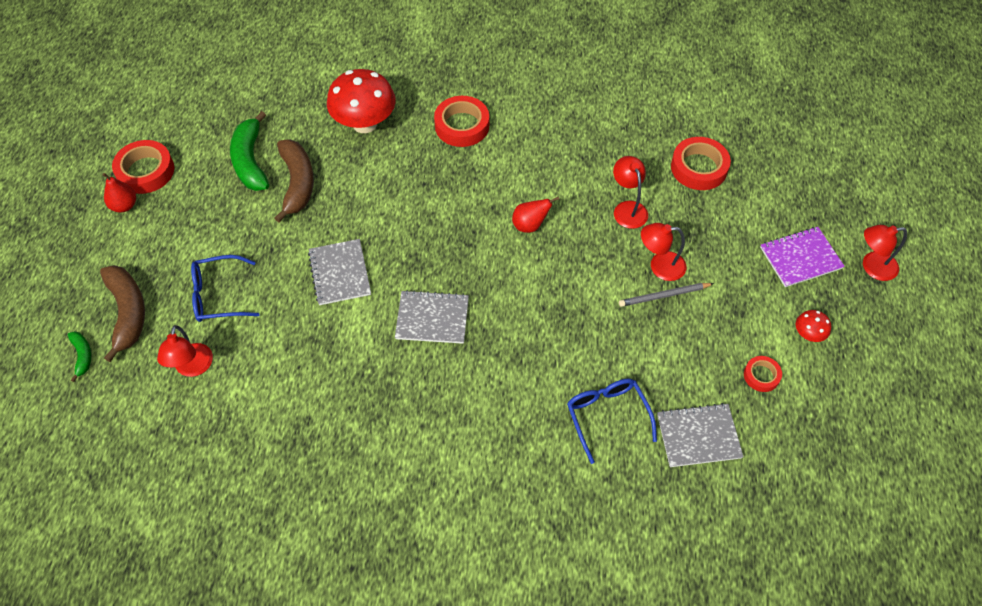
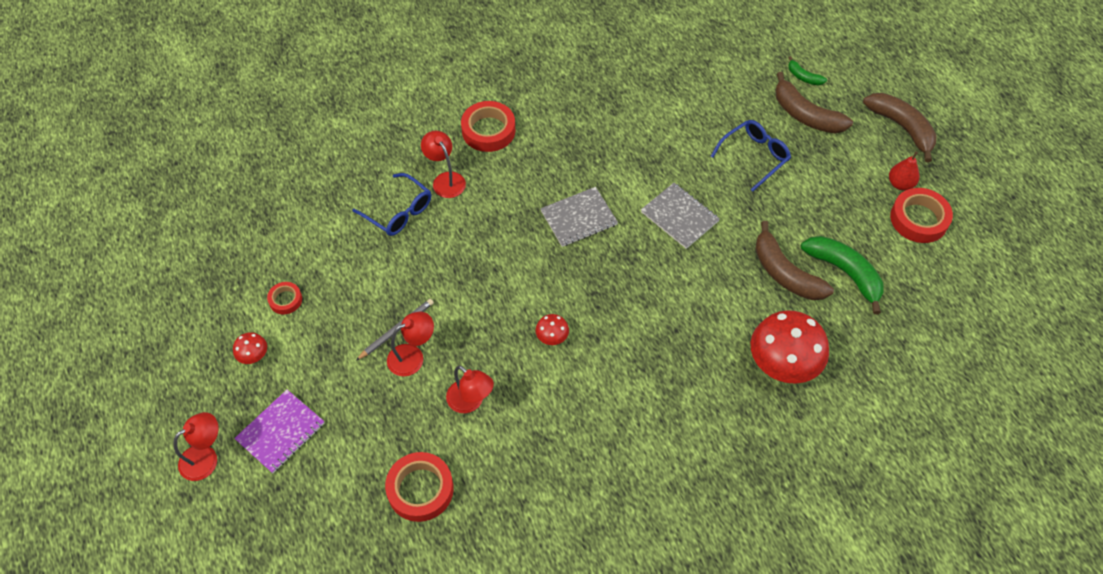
camera: 150 degrees right, 0 degrees up
red lamp [157,325,213,377] -> red lamp moved to [421,131,466,198]
red tape [434,96,489,147] -> red tape moved to [461,101,515,152]
red pear [512,196,559,233] -> red mushroom [535,314,569,345]
grey notebook [657,403,744,467] -> none
none -> brown banana [863,93,937,162]

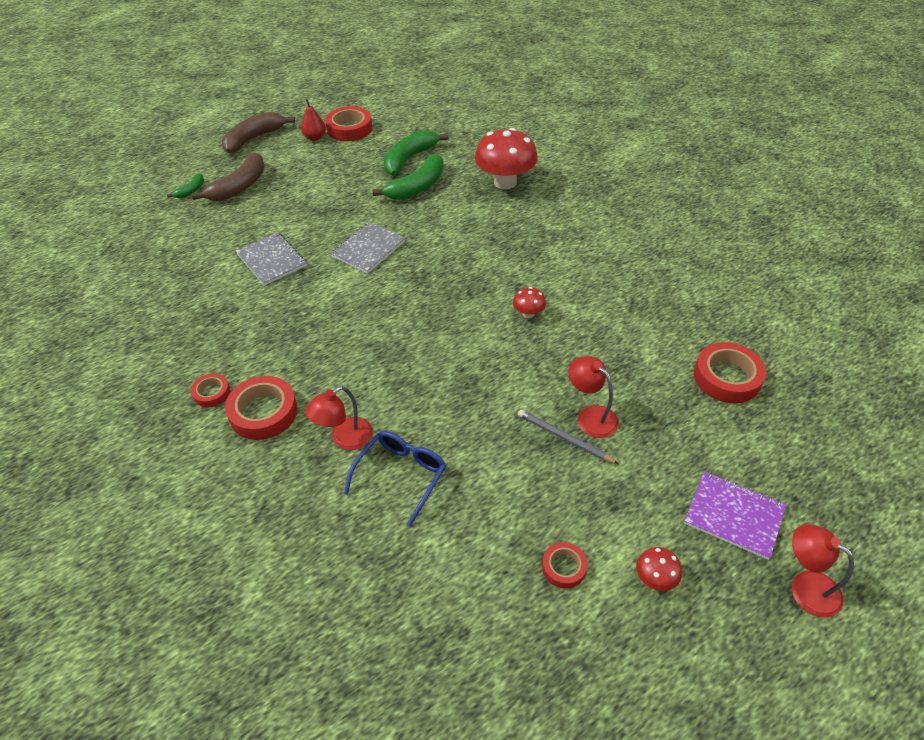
camera: 100 degrees left, 10 degrees down
red lamp [446,366,494,413] -> none
grey notebook [540,187,618,247] -> grey notebook moved to [236,233,307,286]
blue glasses [711,120,791,191] -> none
brown banana [755,221,834,300] -> green banana [372,153,443,200]
none -> red tape [191,373,230,408]

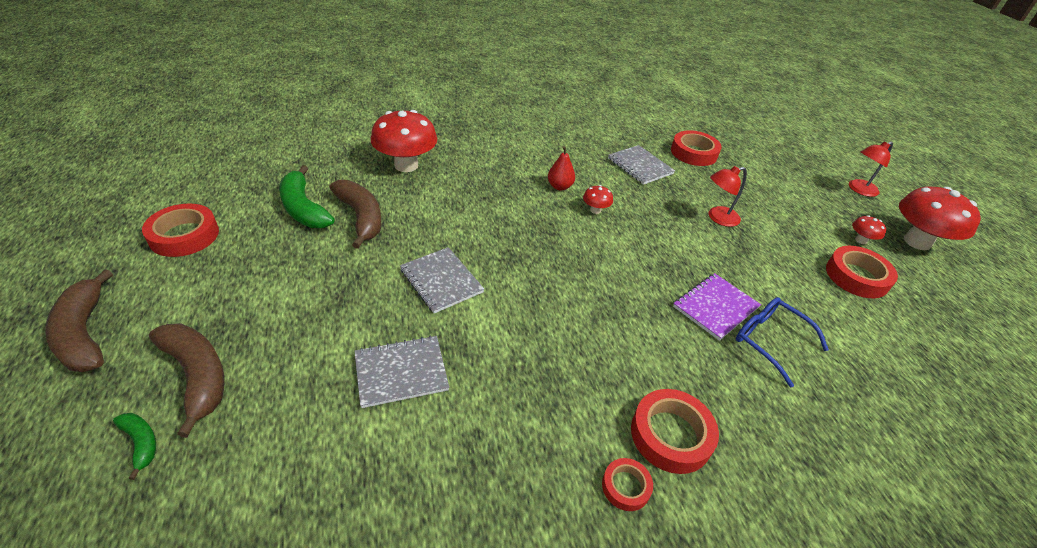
camera: 75 degrees left, 5 degrees down
red pear [301,99,326,141] -> red pear moved to [548,146,575,190]
red lamp [305,386,373,450] -> none
green banana [372,153,443,200] -> brown banana [329,180,381,249]
grey pencil [518,410,619,464] -> none
red tape [542,542,588,589] -> red tape [826,246,898,298], size x1.81
purple notebook [684,472,786,560] -> purple notebook moved to [673,273,761,341]
none -> grey notebook [608,145,675,185]
none -> red mushroom [899,187,981,250]

